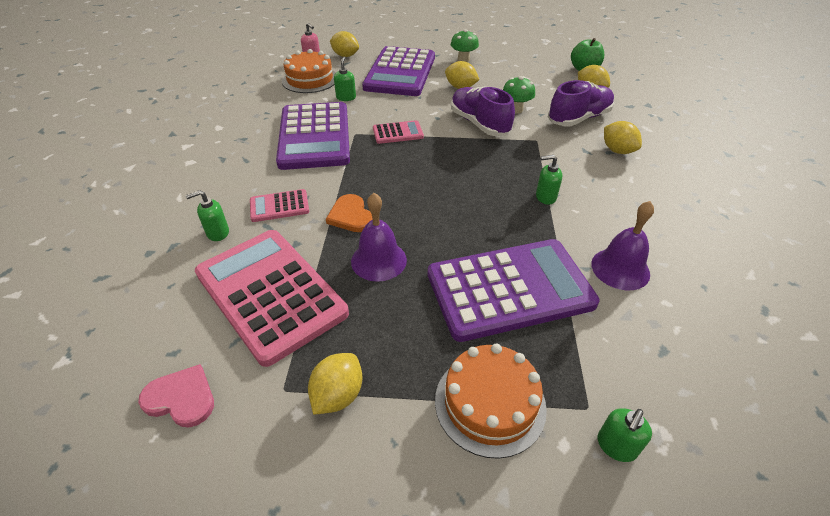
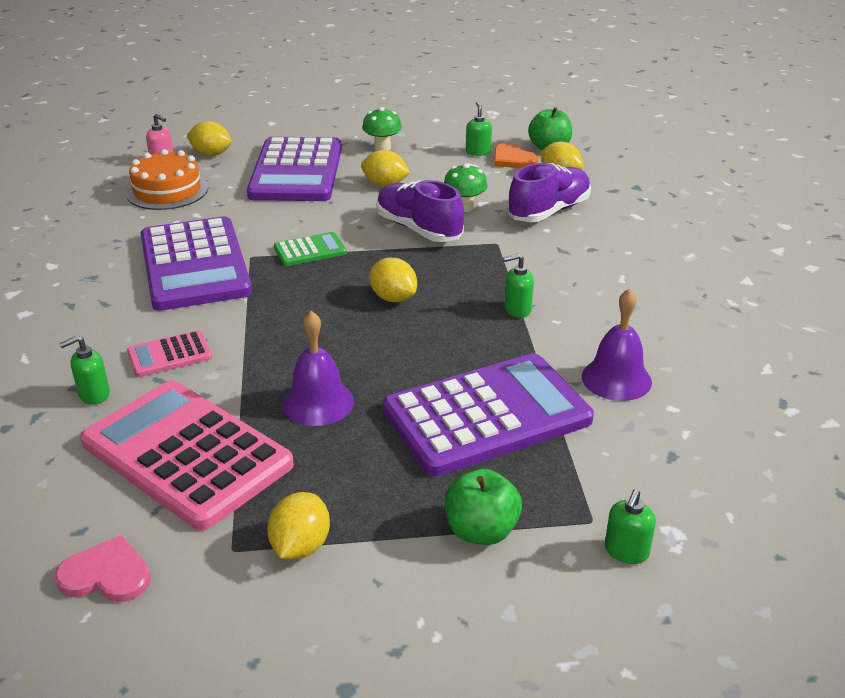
camera: 10 degrees left, 10 degrees down
orange heart [326,194,373,232] -> orange heart moved to [494,143,538,169]
green soap dispenser [334,57,356,101] -> green soap dispenser moved to [466,102,492,156]
pink calculator [373,120,424,144] -> green calculator [274,232,346,266]
orange cake [435,344,547,459] -> green apple [445,469,522,545]
yellow lemon [604,121,642,154] -> yellow lemon moved to [370,257,417,302]

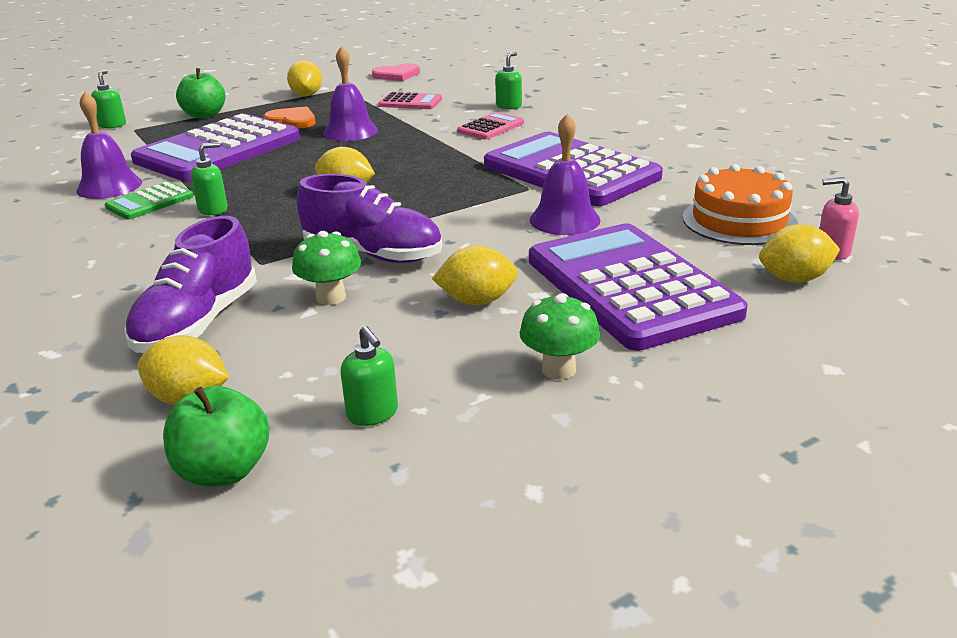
camera: 155 degrees right, 5 degrees down
pink calculator [80,381,294,530] -> pink calculator [379,92,442,109], size x0.45
green calculator [274,232,346,266] -> green calculator moved to [105,181,194,220]
orange heart [494,143,538,169] -> orange heart moved to [264,106,315,128]
none -> purple bell [529,114,601,235]

